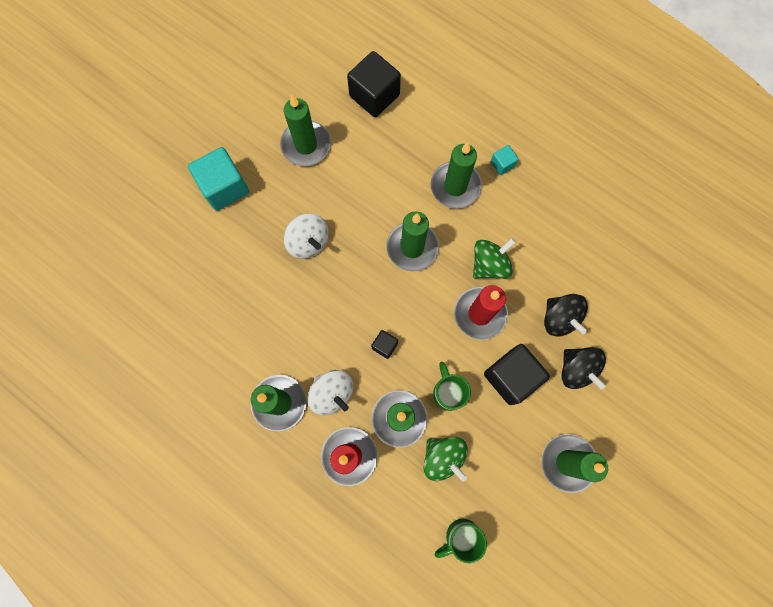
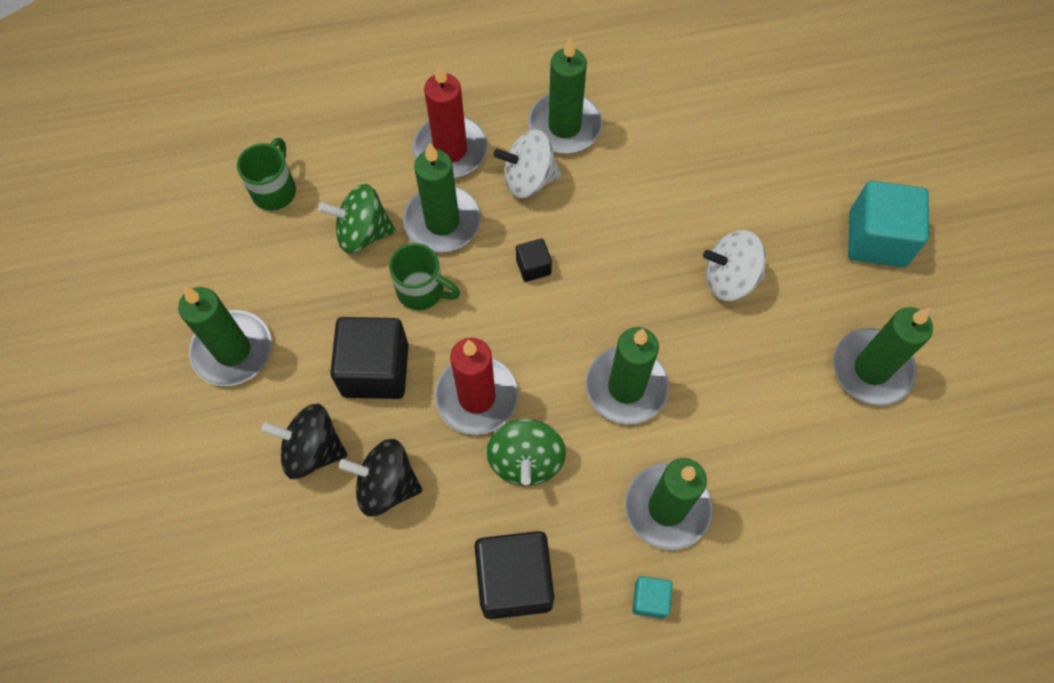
camera: 130 degrees right, 10 degrees down
black cube [347,51,401,117] -> black cube moved to [474,531,554,619]

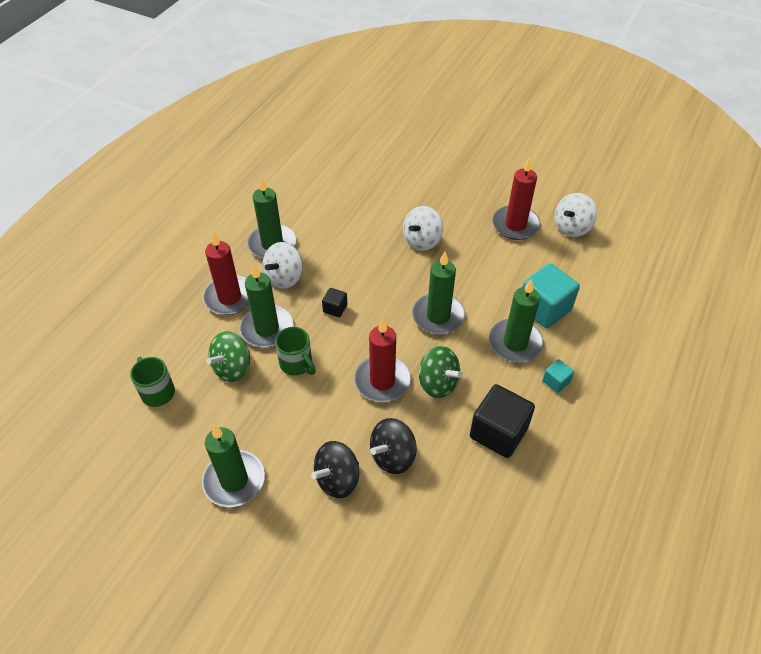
camera: 50 degrees left, 15 degrees down
black cube [330,317,408,399] -> none
green mug [389,243,460,310] -> green mug turned 75 degrees clockwise [275,327,316,376]
green candle [833,307,933,406] -> red candle [492,157,541,240]
turquoise cube [848,181,929,267] -> turquoise cube moved to [522,263,580,328]
none -> white spinning top [555,193,597,237]

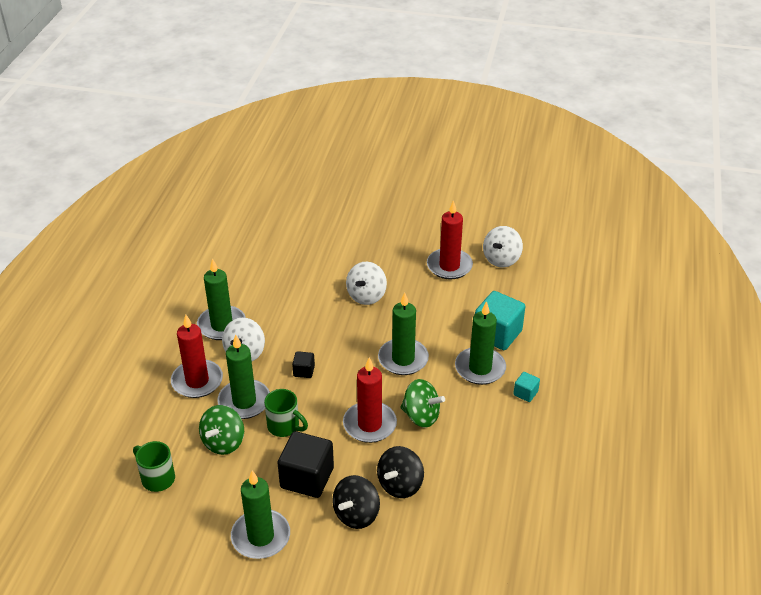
camera: 15 degrees left, 10 degrees down
black cube [470,384,535,458] -> black cube moved to [277,431,334,498]

